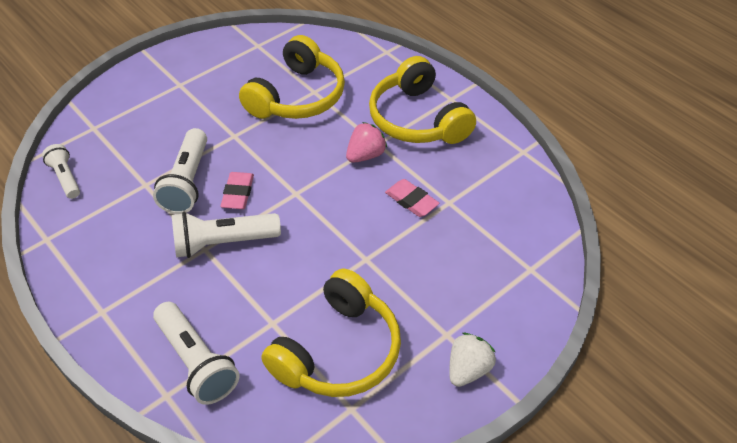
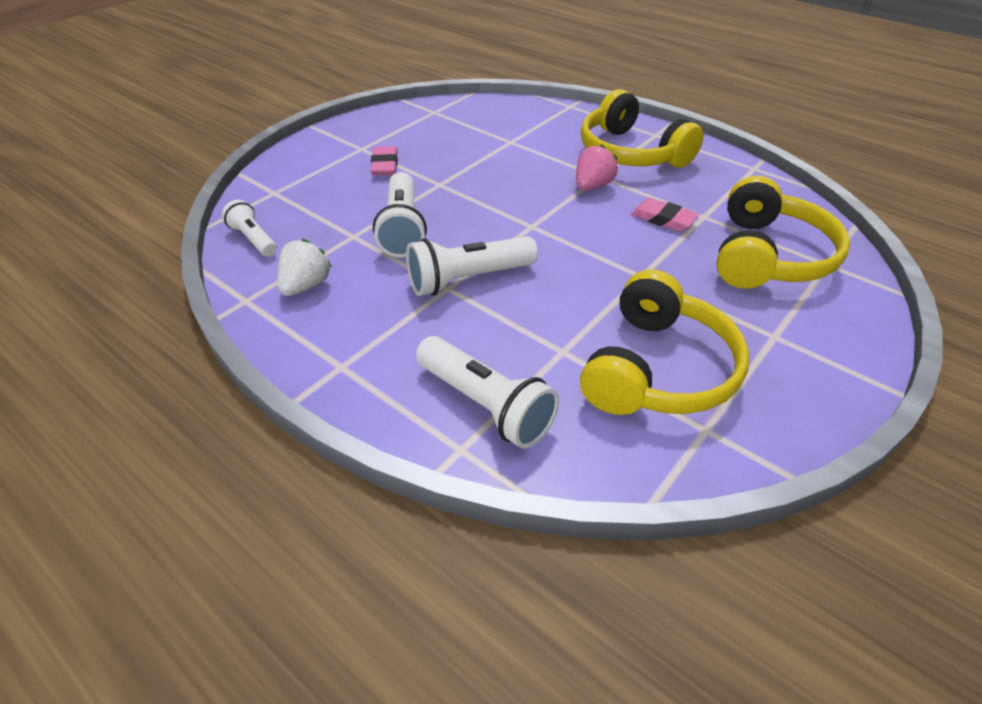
camera: 10 degrees left, 5 degrees down
pink eraser [220,172,254,209] -> pink eraser moved to [371,146,398,175]
yellow headphones [239,35,345,119] -> yellow headphones moved to [716,176,850,289]
white strawberry [449,333,496,387] -> white strawberry moved to [277,239,332,296]

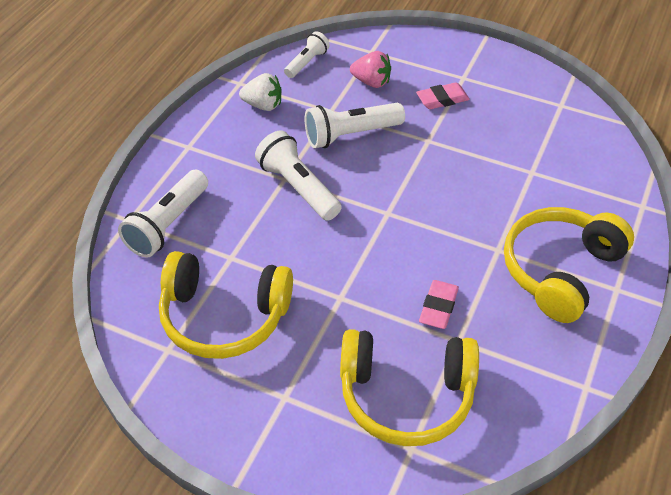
camera: 75 degrees right, 5 degrees up
pink strawberry [576,145,618,191] -> pink strawberry moved to [350,51,391,88]

